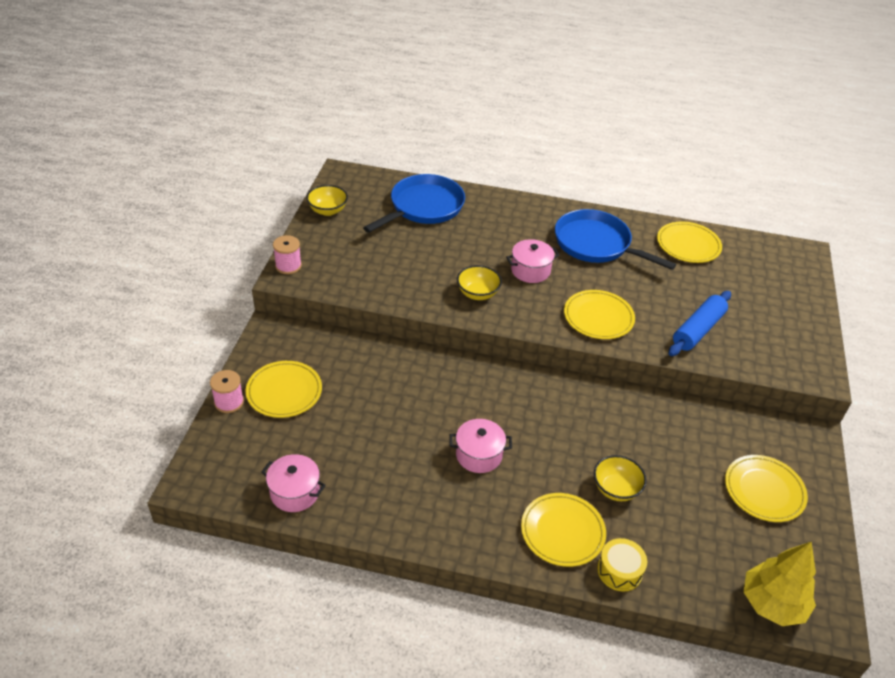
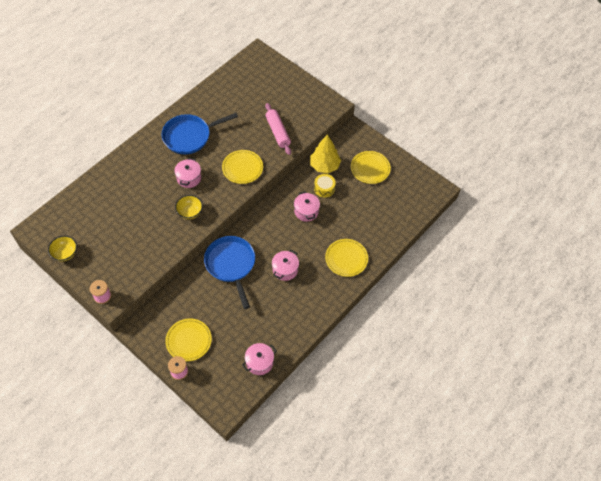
camera: 60 degrees left, 15 degrees up
blue pan [363,174,465,233] -> blue pan moved to [204,236,255,309]
yellow bowl [594,455,647,501] -> none
yellow drum [597,538,647,592] -> yellow drum moved to [314,174,336,198]
yellow plate [657,221,722,263] -> none
blue rolling pin [669,291,731,356] -> pink rolling pin [265,103,291,155]
yellow tree [744,541,816,626] -> yellow tree moved to [310,134,341,173]
none -> pink pot [294,191,320,222]

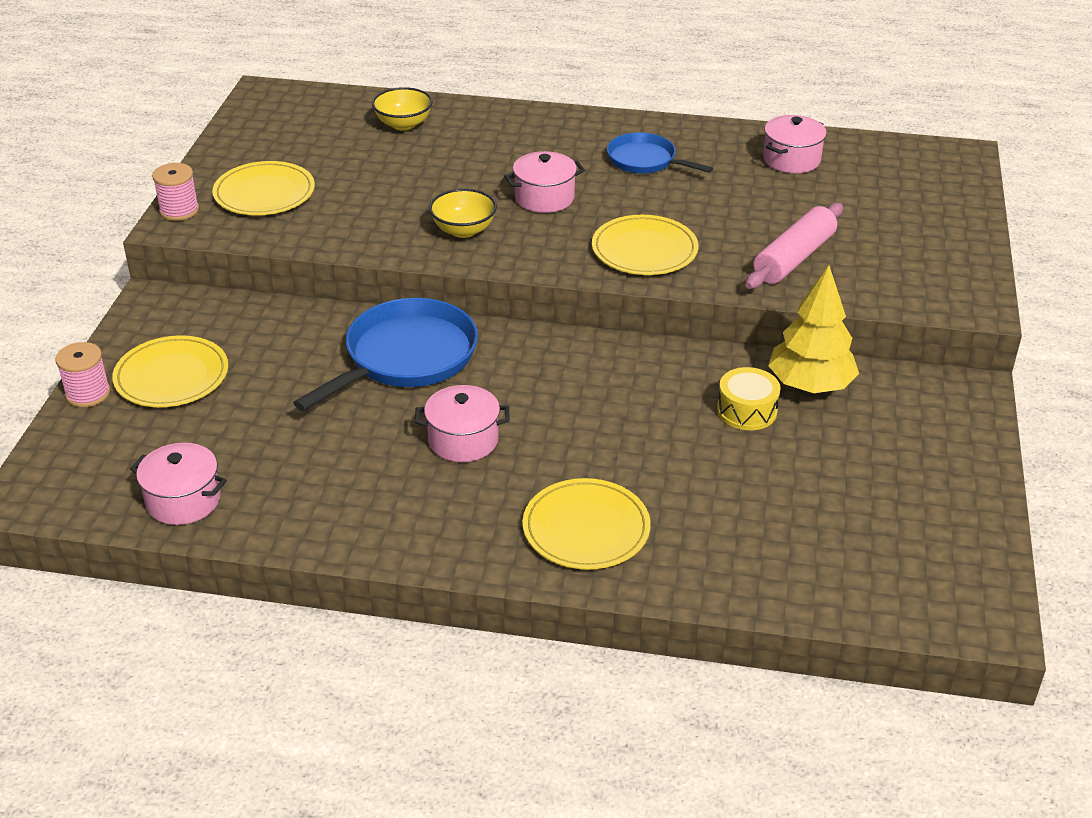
camera: 60 degrees right, 20 degrees down
yellow bowl [48,236,77,261] -> yellow bowl moved to [372,87,433,131]
blue pan [161,113,238,154] -> blue pan [607,133,713,173], size x0.60
pink pot [294,191,320,222] -> pink pot moved to [763,115,827,173]
yellow plate [351,151,391,184] -> yellow plate moved to [212,161,315,215]

